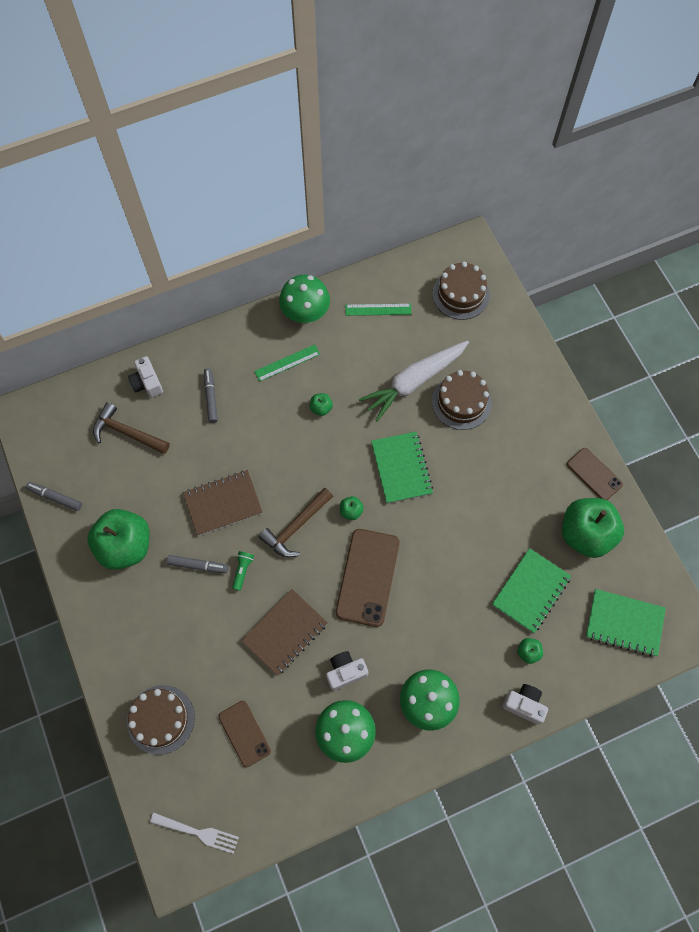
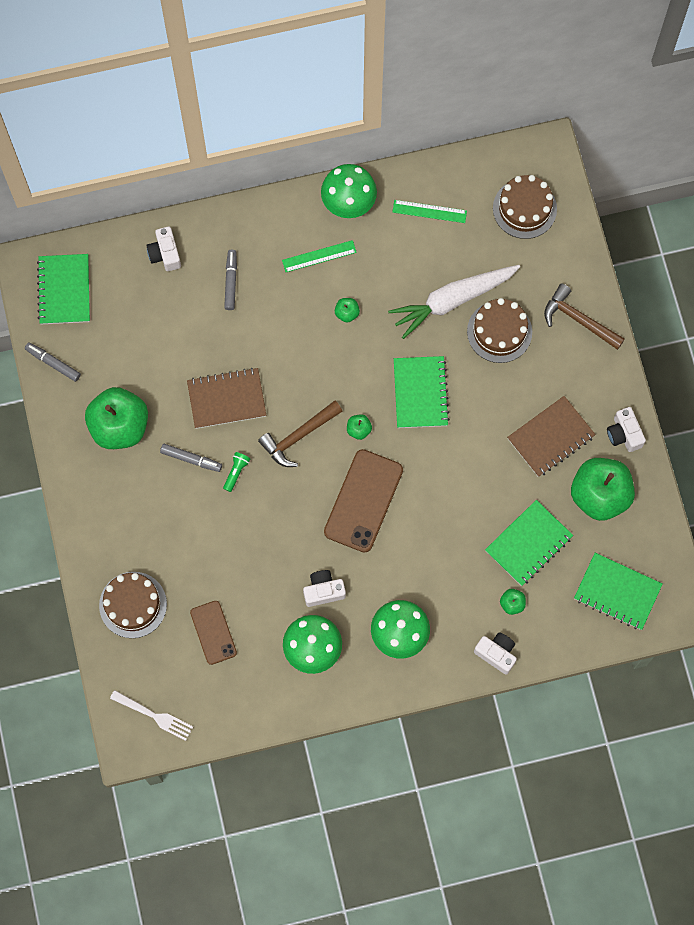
camera: 10 degrees right, 5 degrees up
brown hammer [93,402,170,454] -> brown hammer moved to [544,283,625,350]
brown notebook [241,589,328,675] -> brown notebook moved to [507,396,596,477]
brown phone [567,448,623,500] -> white camera [607,407,646,452]
none -> green notebook [37,254,90,324]

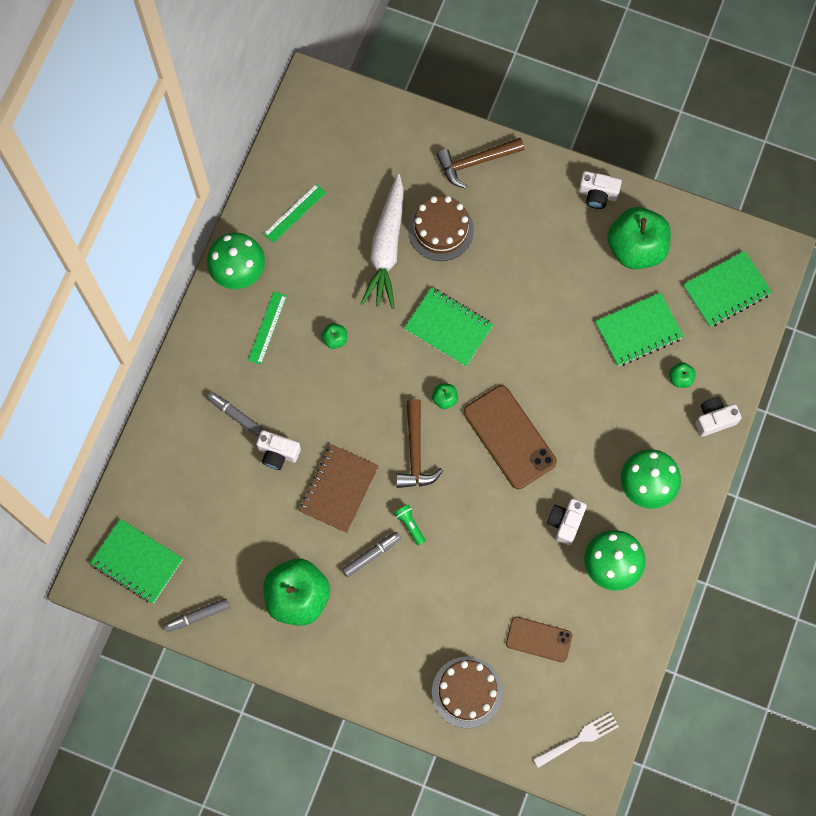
camera: 55 degrees left, 0 degrees up
white camera [146,227,181,271] -> white camera moved to [256,430,301,470]
green notebook [485,500,573,586] -> green notebook turned 75 degrees clockwise [595,292,684,367]
brown cake [493,175,557,239] -> none
brown notebook [507,396,596,477] -> none

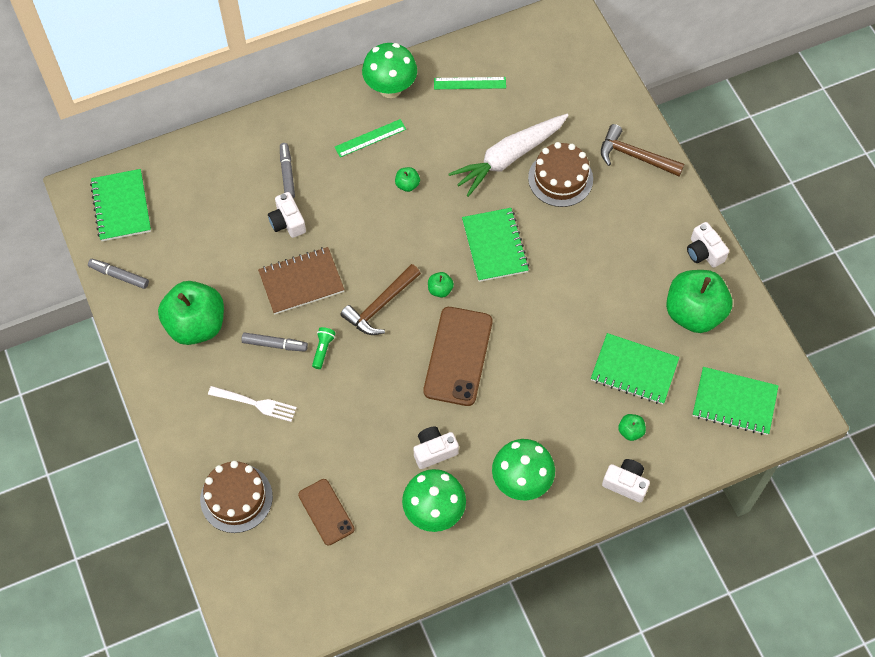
camera: 45 degrees right, 10 degrees down
white fork [533,712,619,768] -> white fork moved to [208,386,297,422]

